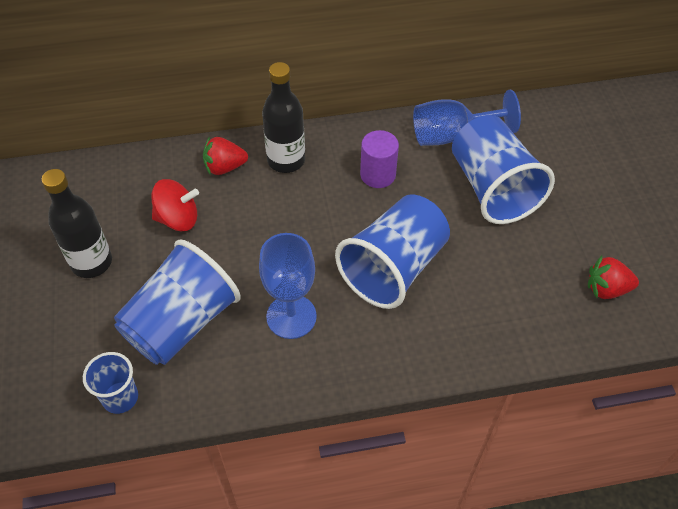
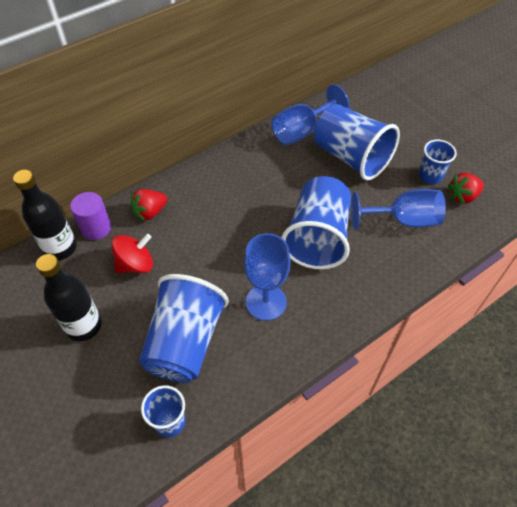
camera: 25 degrees left, 0 degrees up
black bottle [262,62,305,173] -> black bottle moved to [13,170,77,260]
purple cylinder [360,130,399,188] -> purple cylinder moved to [70,192,111,240]
none -> blue goblet [351,189,446,230]
none -> blue cup [419,140,457,184]

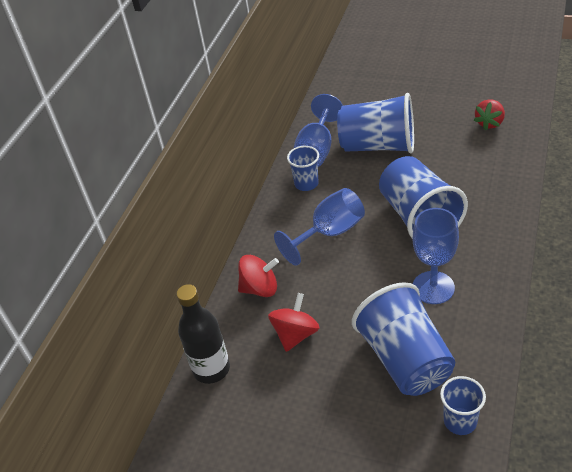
camera: 30 degrees left, 10 degrees down
black bottle [36,254,102,341] -> none
purple cylinder [70,192,111,240] -> none
red strawberry [131,189,168,221] -> red spinning top [238,255,279,297]
blue goblet [351,189,446,230] -> blue goblet moved to [274,188,365,266]
blue cup [419,140,457,184] -> blue cup moved to [287,146,319,191]

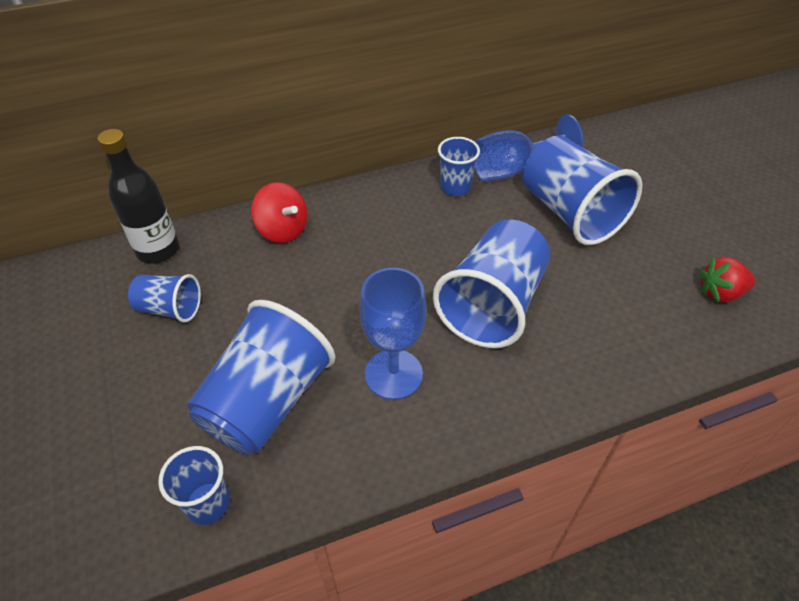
camera: 45 degrees right, 5 degrees up
red spinning top [268,293,320,352] -> none
blue goblet [274,188,365,266] -> none
none -> blue cup [128,274,201,322]

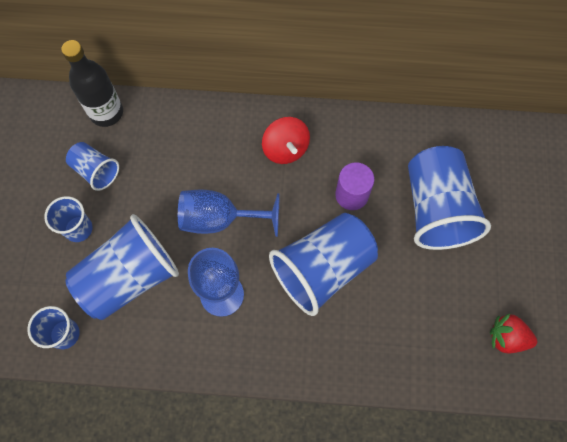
camera: 25 degrees right, 20 degrees up
red spinning top [251,182,307,243] -> red spinning top moved to [262,117,310,164]
blue cup [438,137,480,196] -> blue cup moved to [44,196,93,242]
blue goblet [474,114,583,181] -> blue goblet moved to [178,190,280,237]
none -> purple cylinder [335,162,374,210]

